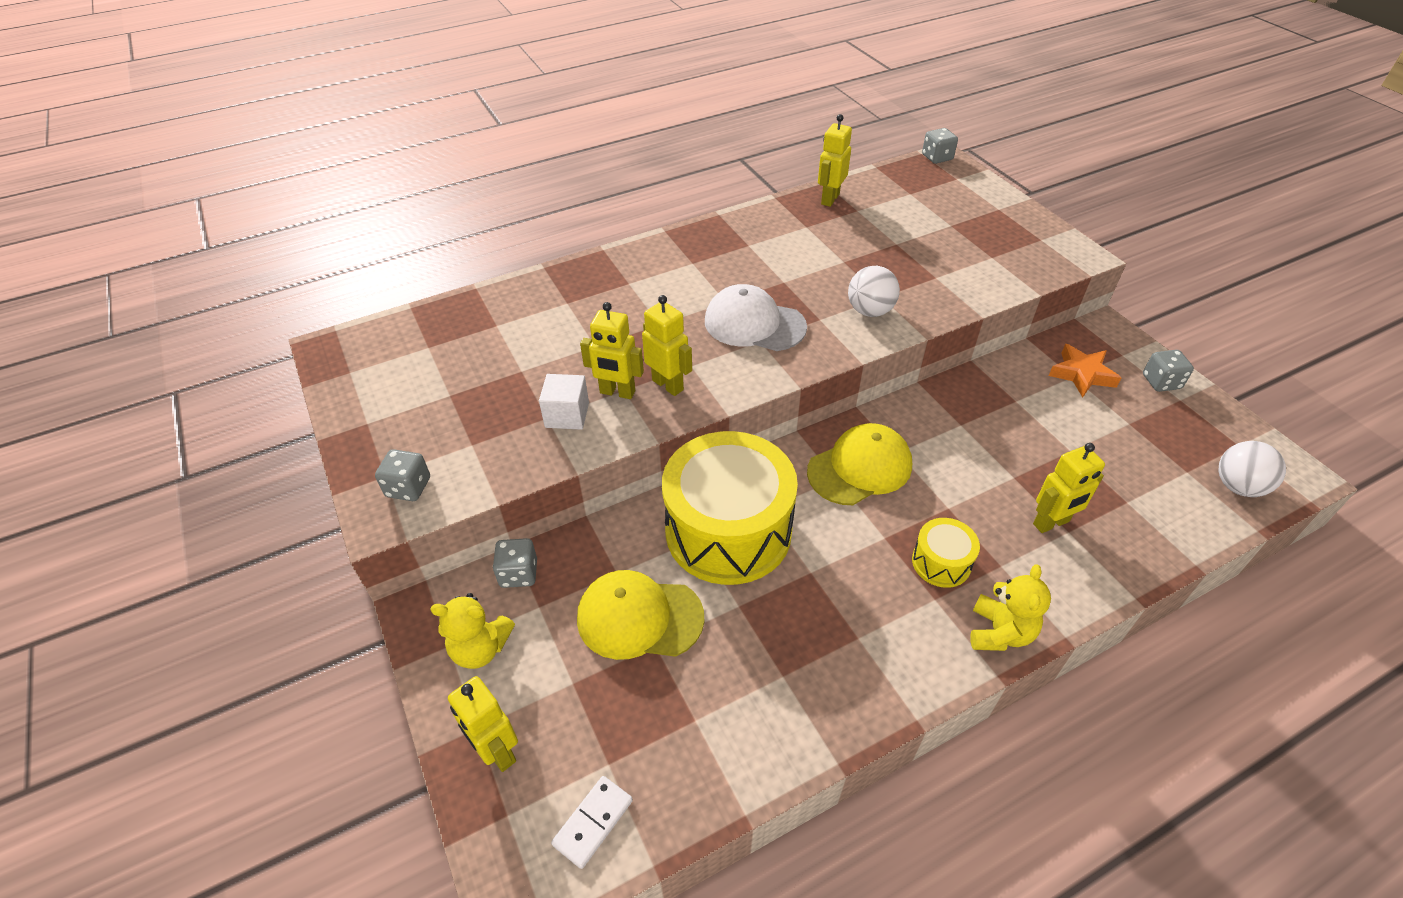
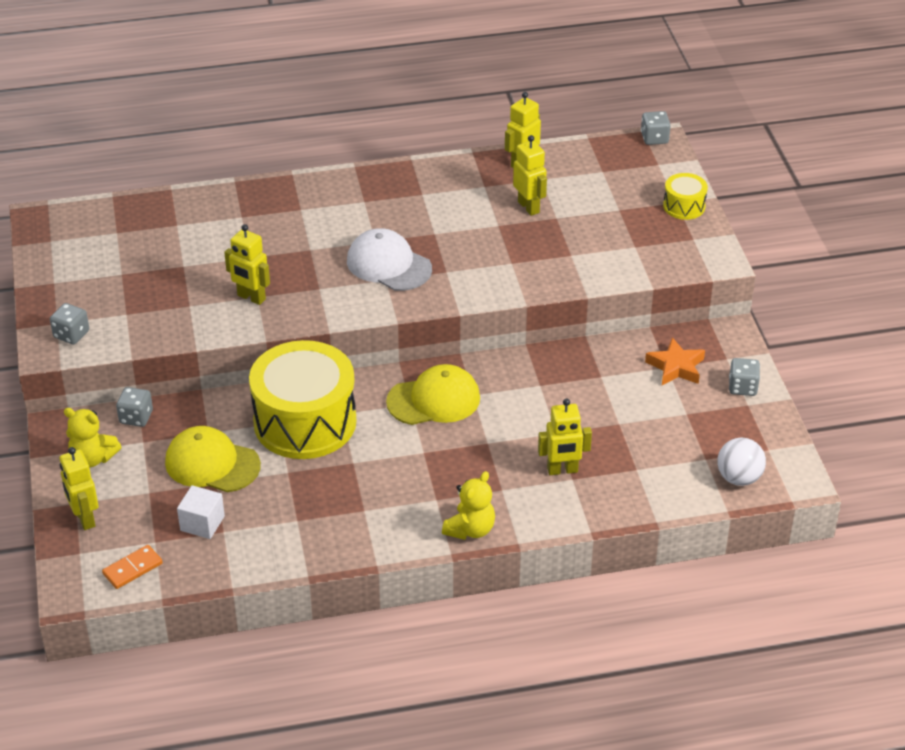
camera: 15 degrees right, 5 degrees down
white cube [539,374,589,430] -> white cube moved to [177,485,225,539]
white domino [551,776,633,869] -> orange domino [102,545,163,589]
yellow robot [642,295,692,396] -> yellow robot moved to [513,135,547,216]
white ball [848,266,900,317] -> none
yellow drum [912,518,980,588] -> yellow drum moved to [663,173,708,220]

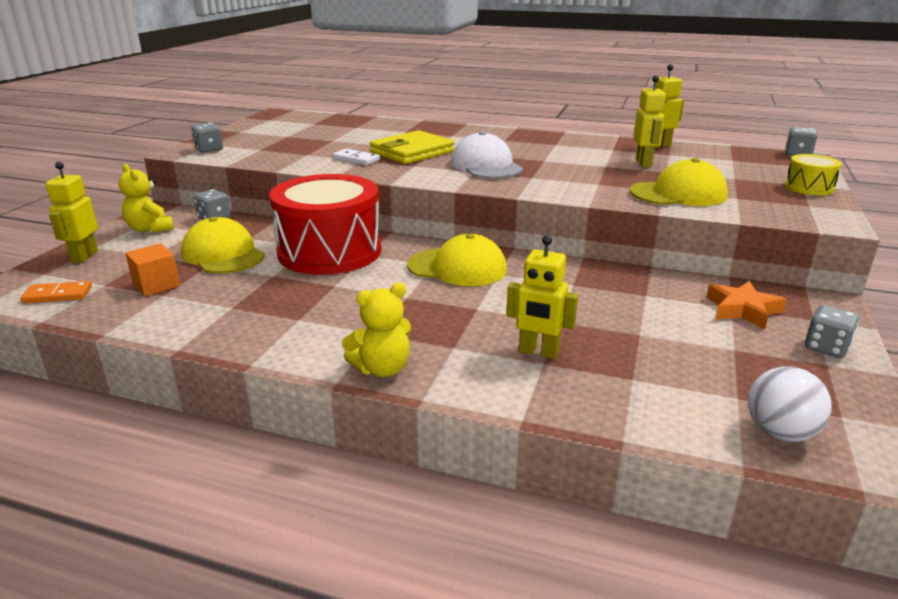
camera: 30 degrees right, 15 degrees down
white cube [177,485,225,539] -> orange cube [125,243,180,296]
yellow robot [224,224,270,305] -> white domino [332,149,380,165]
yellow drum [249,340,356,459] -> red drum [269,174,381,274]
none -> yellow wallet [370,130,454,164]
none -> yellow cap [630,158,728,206]

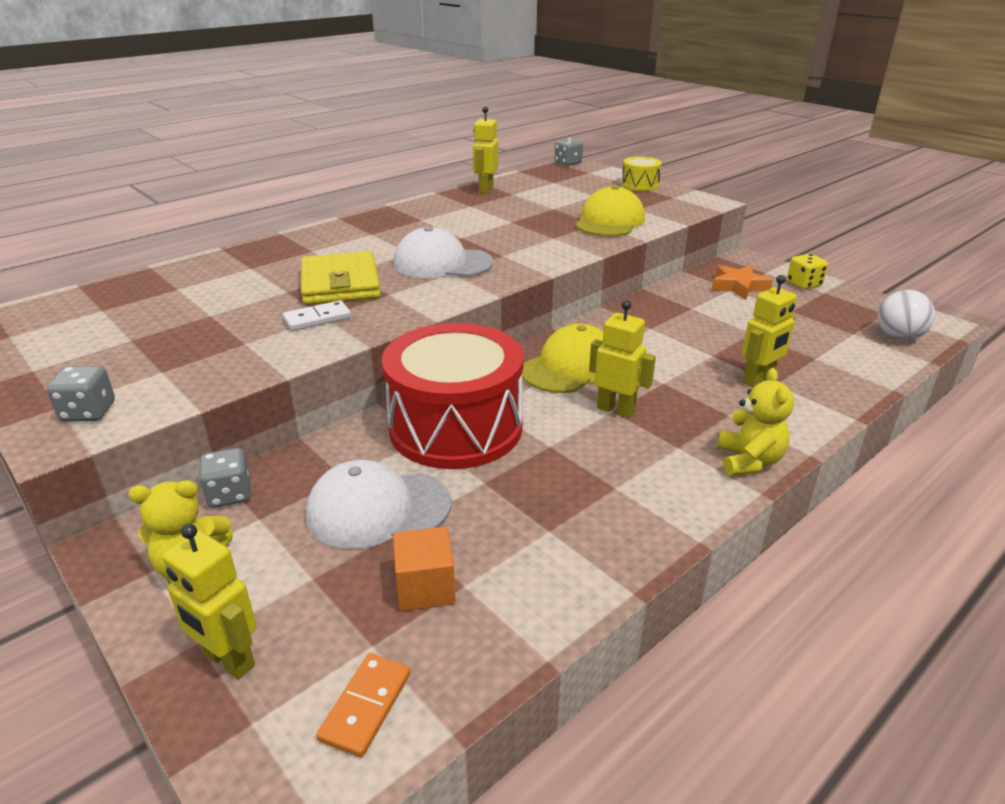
camera: 60 degrees left, 5 degrees up
yellow cap [181,217,265,274] -> white cap [306,460,451,549]
yellow robot [633,75,666,167] -> yellow robot moved to [589,301,656,418]
grey dice [805,305,859,358] -> yellow dice [787,254,828,289]

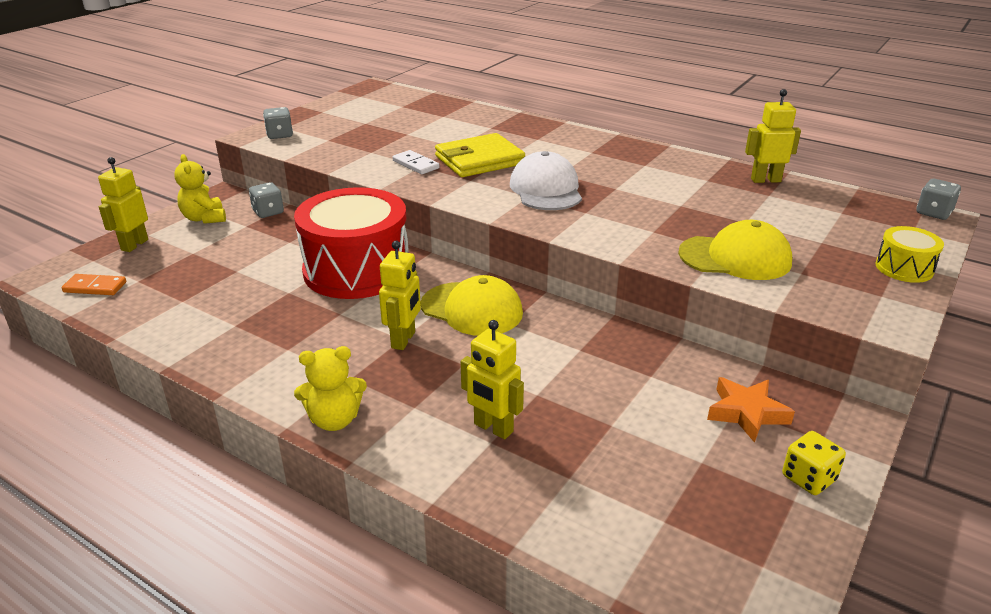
camera: 75 degrees right, 0 degrees up
white cap [306,460,451,549] -> none
orange cube [393,526,456,611] -> none
white ball [878,290,935,340] -> none

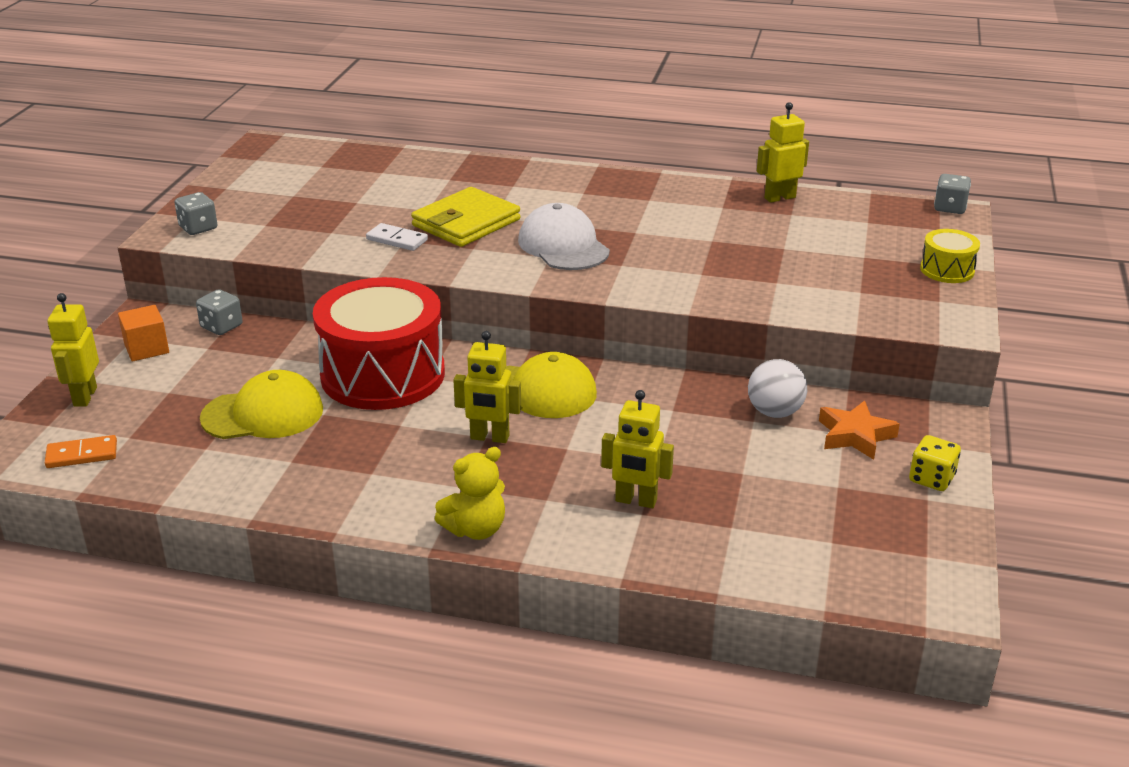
camera: 20 degrees left, 0 degrees up
yellow teddy bear [174,154,226,224] -> orange cube [118,305,169,362]
yellow robot [379,241,421,350] -> yellow robot turned 105 degrees clockwise [453,331,521,443]
yellow cap [678,220,792,280] -> yellow cap moved to [200,370,323,439]
none -> white ball [748,359,807,418]

